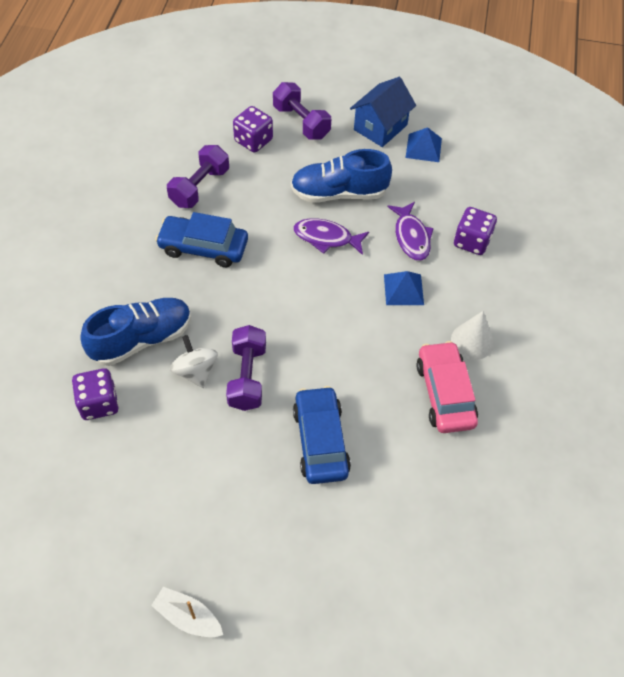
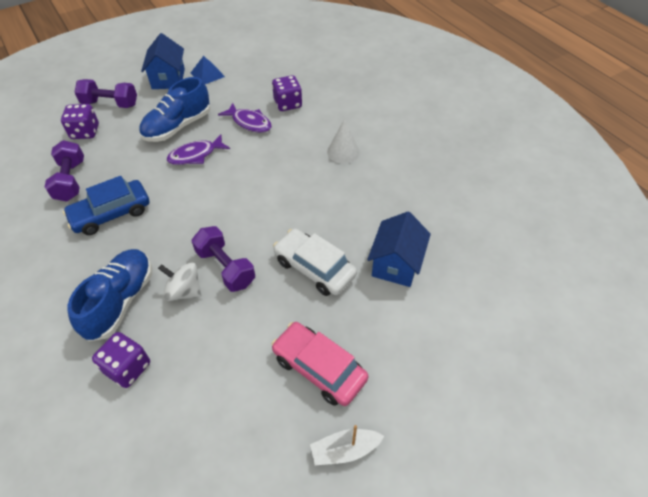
camera: 40 degrees left, 5 degrees down
blue car [293,386,351,484] -> white car [273,229,357,296]
blue pyramid [384,271,424,305] -> none
pink car [416,341,478,433] -> pink car moved to [272,322,368,406]
none -> blue house [367,212,431,287]

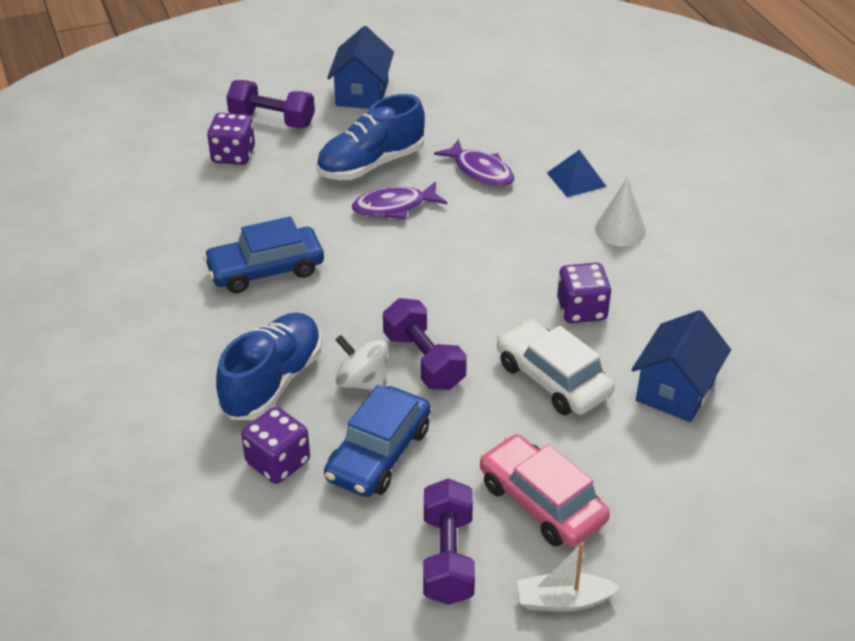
camera: 10 degrees right, 10 degrees down
purple dumbbell [45,140,84,202] -> purple dumbbell moved to [423,478,475,605]
blue pyramid [191,56,225,84] -> blue pyramid moved to [547,150,607,197]
purple dice [272,75,302,111] -> purple dice moved to [557,263,611,323]
none -> blue car [324,385,431,497]

